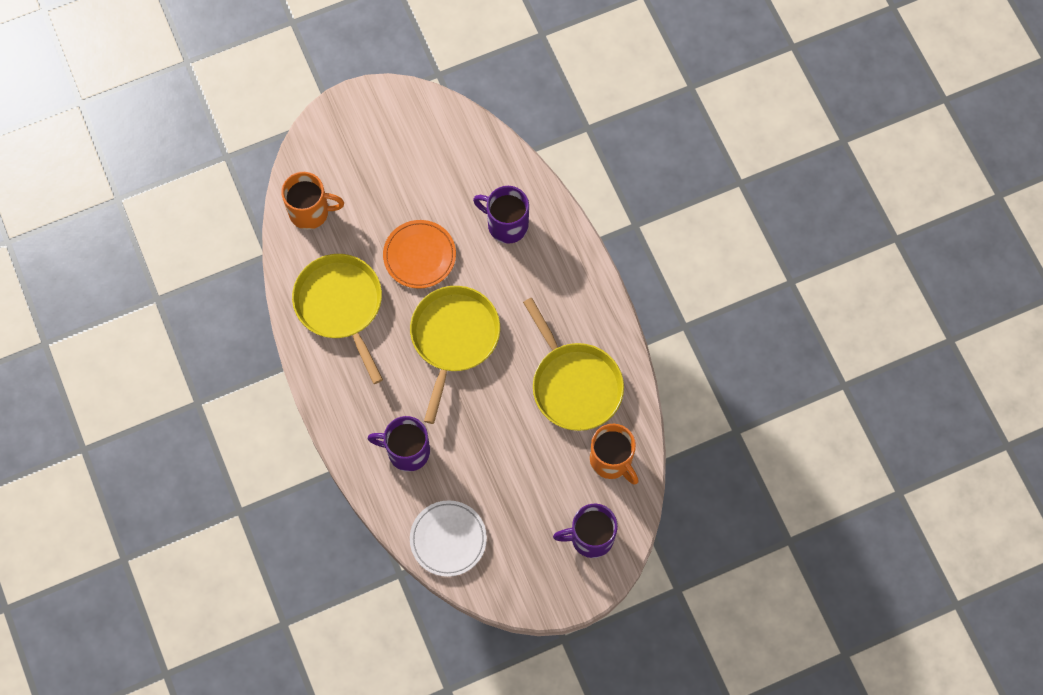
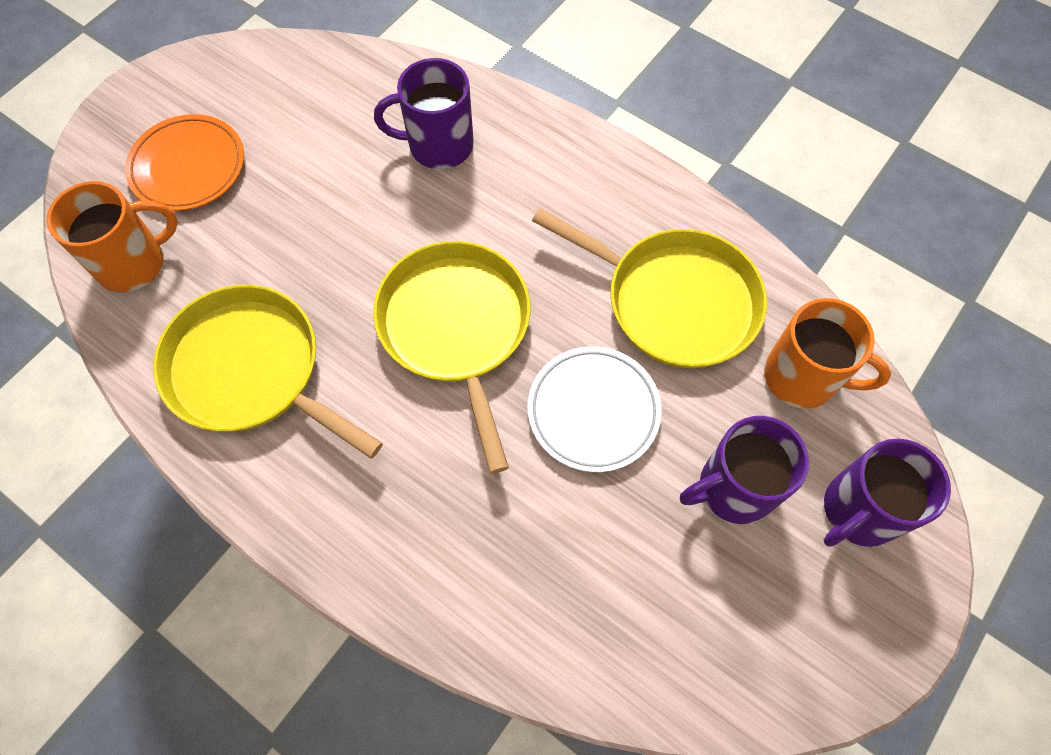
camera: 30 degrees left, 5 degrees down
purple mug [368,416,430,472] -> purple mug moved to [680,416,809,524]
orange plate [383,220,456,289] -> orange plate moved to [125,114,244,211]
white plate [410,500,487,577] -> white plate moved to [528,346,662,472]

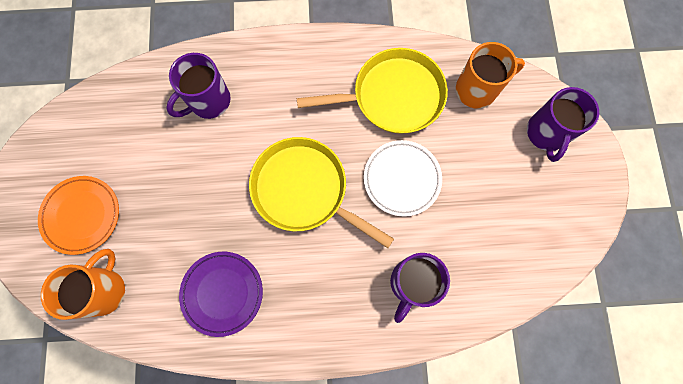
camera: 40 degrees left, 10 degrees up
yellow pan [153,285,383,459] -> purple plate [179,252,263,337]
purple mug [680,416,809,524] -> purple mug moved to [390,253,450,323]

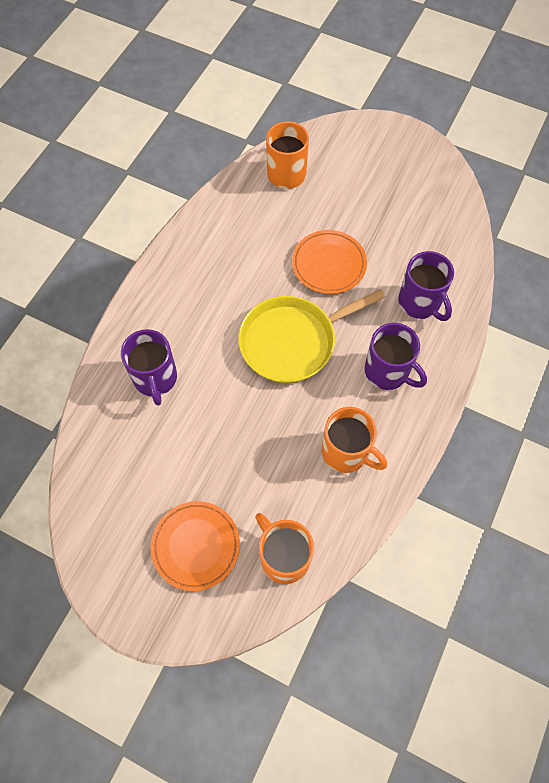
camera: 60 degrees left, 10 degrees down
purple plate [179,252,263,337] -> orange mug [322,407,387,473]
yellow pan [296,48,448,134] -> none
white plate [364,140,442,217] -> orange plate [292,230,367,294]
purple mug [527,87,599,162] -> purple mug moved to [364,323,427,390]

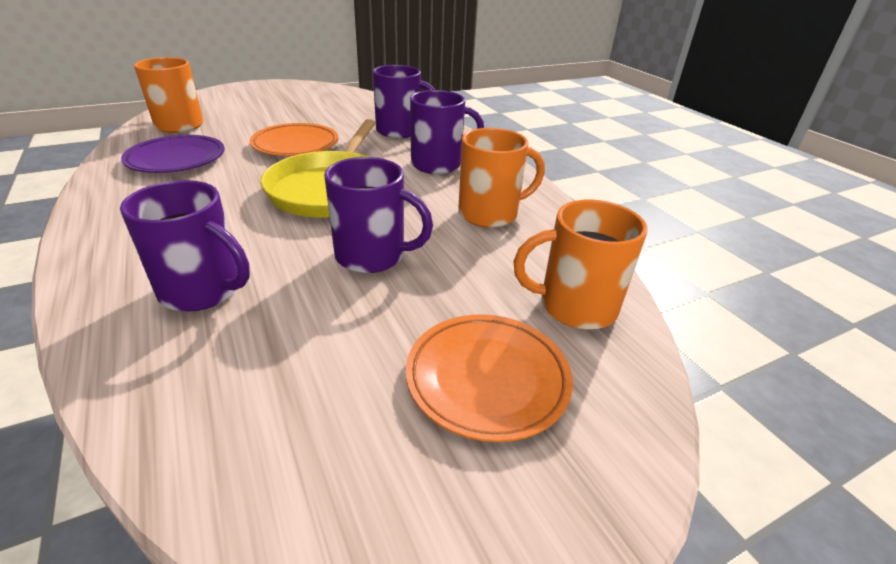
camera: 55 degrees left, 30 degrees down
none -> purple plate [121,135,225,173]
none -> purple mug [324,157,433,273]

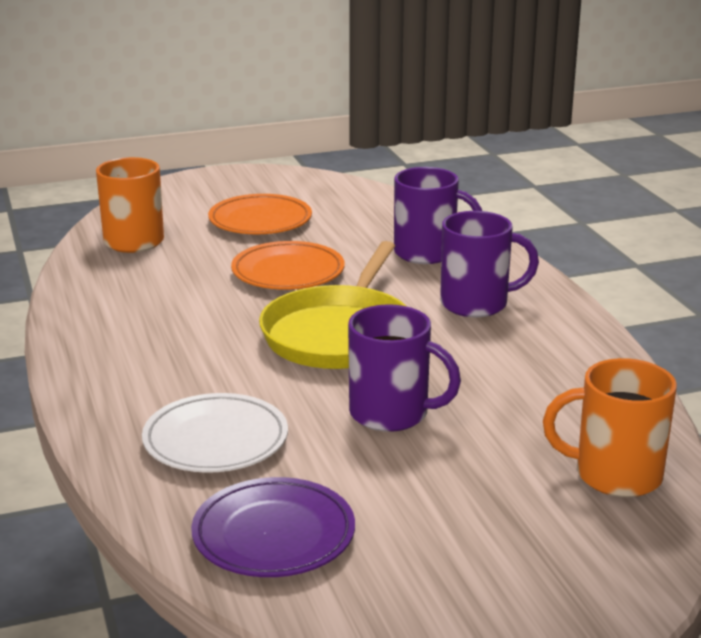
camera: 10 degrees right, 10 degrees down
purple mug [120,180,250,312] -> white plate [142,393,288,473]
purple plate [121,135,225,173] -> purple plate moved to [191,477,355,577]
orange plate [406,314,573,442] -> orange plate moved to [208,194,312,234]
orange mug [458,128,545,228] -> none

